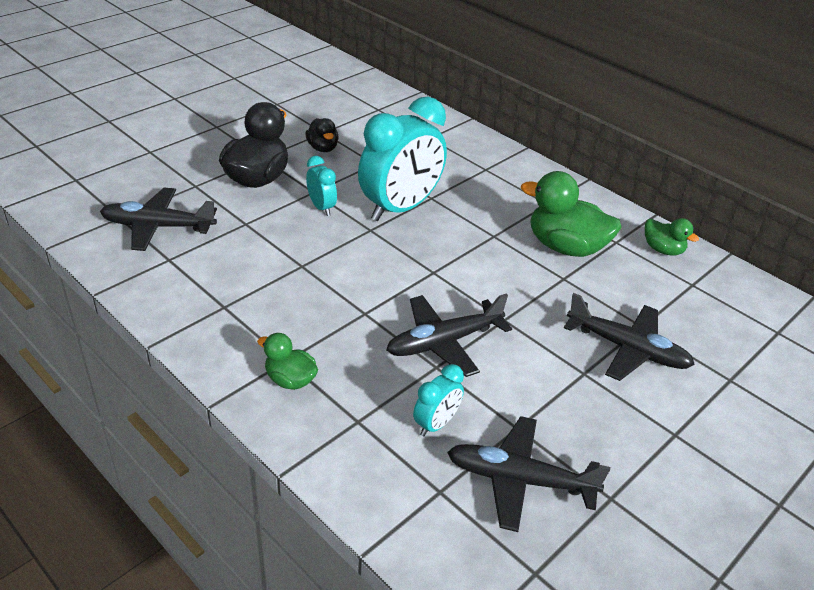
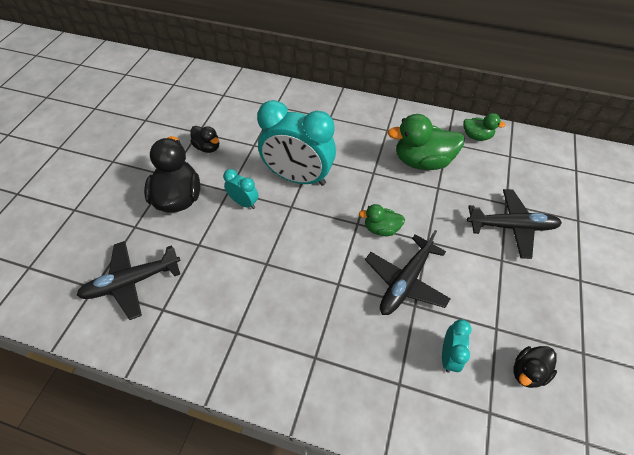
camera: 25 degrees left, 15 degrees up
green duck [257,333,318,390] -> green duck moved to [359,204,405,236]
turquoise clock [358,96,447,221] -> turquoise clock turned 90 degrees clockwise [257,100,336,186]
black plane [447,416,610,532] -> black duck [513,346,557,388]

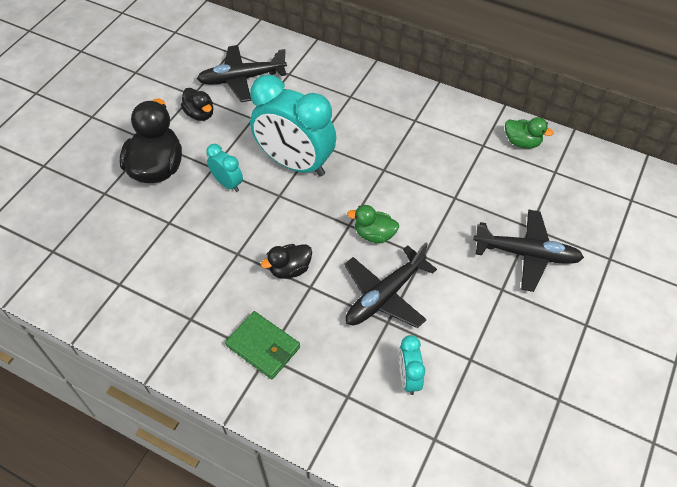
camera: 10 degrees right, 0 degrees up
black plane [76,241,181,320] -> black plane moved to [197,45,287,102]
green duck [388,114,465,170] -> none
turquoise clock [442,319,472,373] -> turquoise clock turned 150 degrees clockwise [399,335,425,395]
black duck [513,346,557,388] -> black duck moved to [261,244,312,279]
none -> green wallet [225,311,300,379]

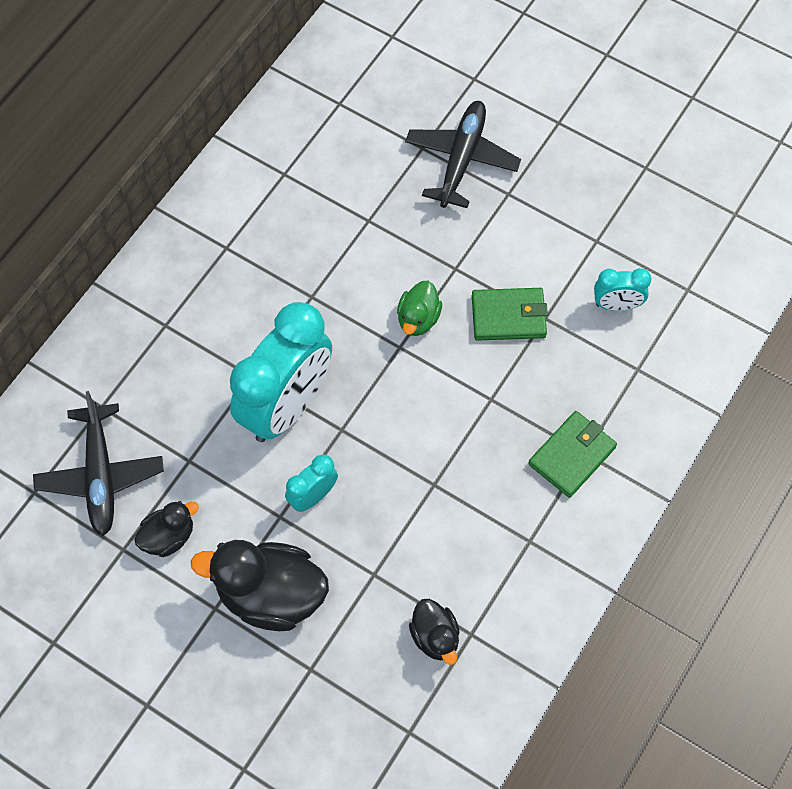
camera: 85 degrees left, 10 degrees up
black duck [261,244,312,279] -> black duck moved to [409,599,460,665]
black plane [344,243,437,328] -> green wallet [472,288,548,341]
green duck [505,117,554,149] -> none

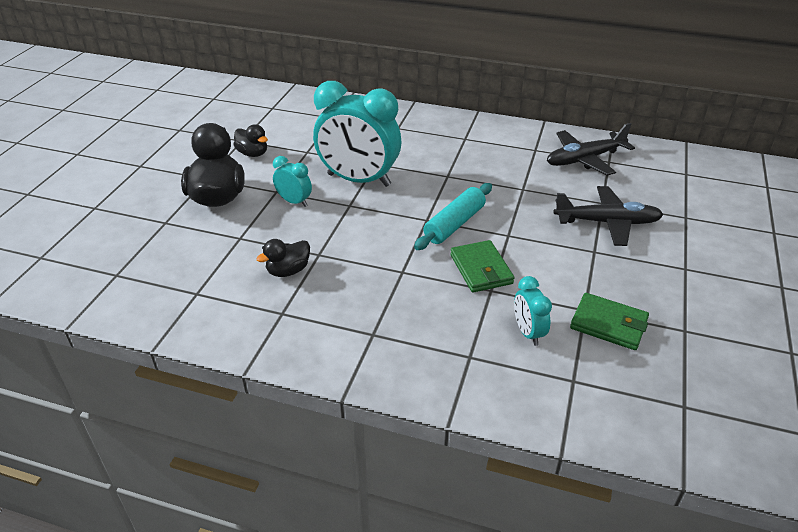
camera: 75 degrees right, 25 degrees down
black plane [33,391,164,536] -> black plane moved to [547,123,635,176]
green duck [397,281,442,336] -> turquoise rolling pin [414,183,492,250]
black duck [409,599,460,665] -> black duck moved to [256,239,310,277]
green wallet [528,411,617,498] -> green wallet moved to [570,293,649,350]

